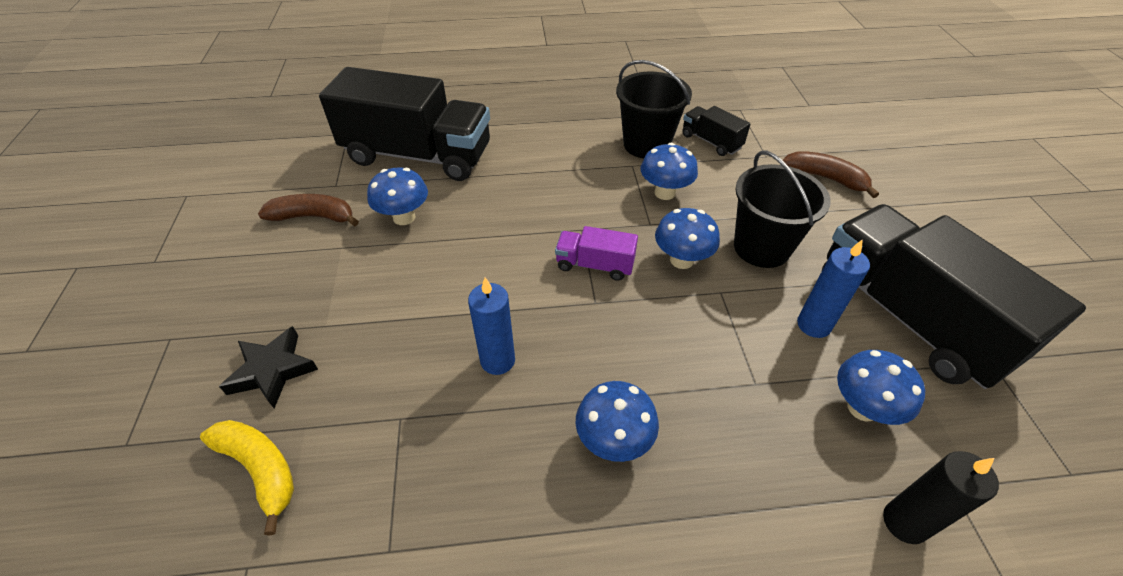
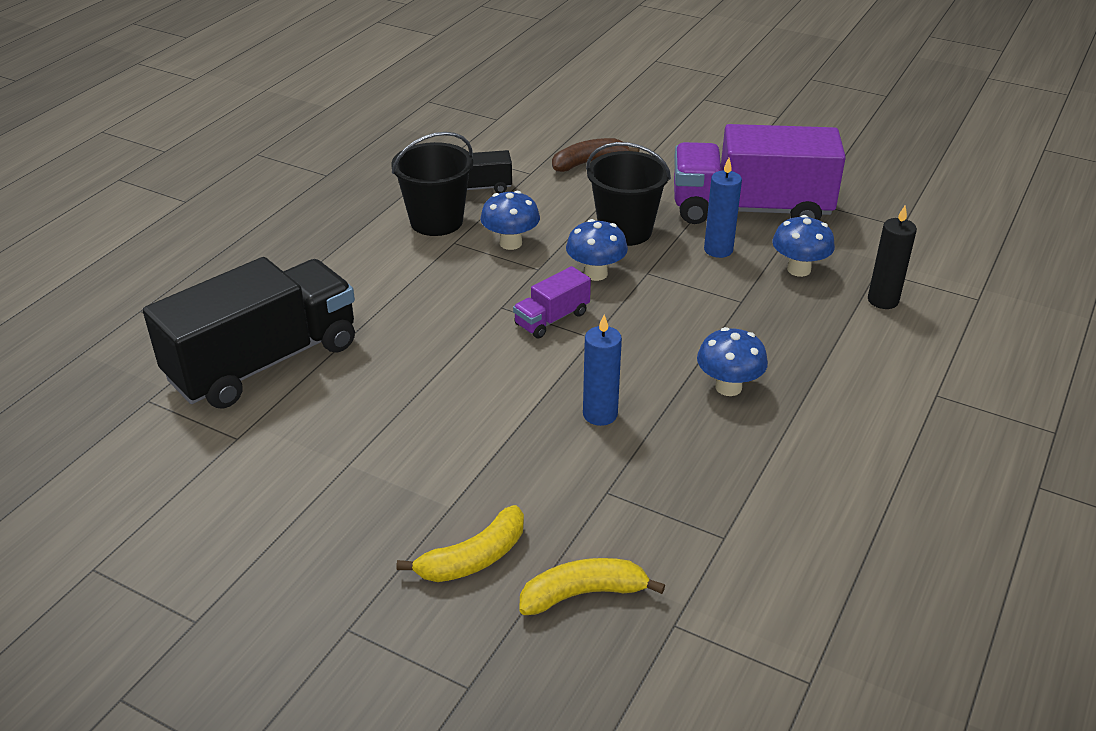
camera: 55 degrees left, 10 degrees down
black star [219,326,318,408] -> yellow banana [396,505,524,582]
brown banana [258,194,359,226] -> none
blue mushroom [367,167,428,225] -> none
black truck [822,204,1086,389] -> purple truck [674,124,846,224]

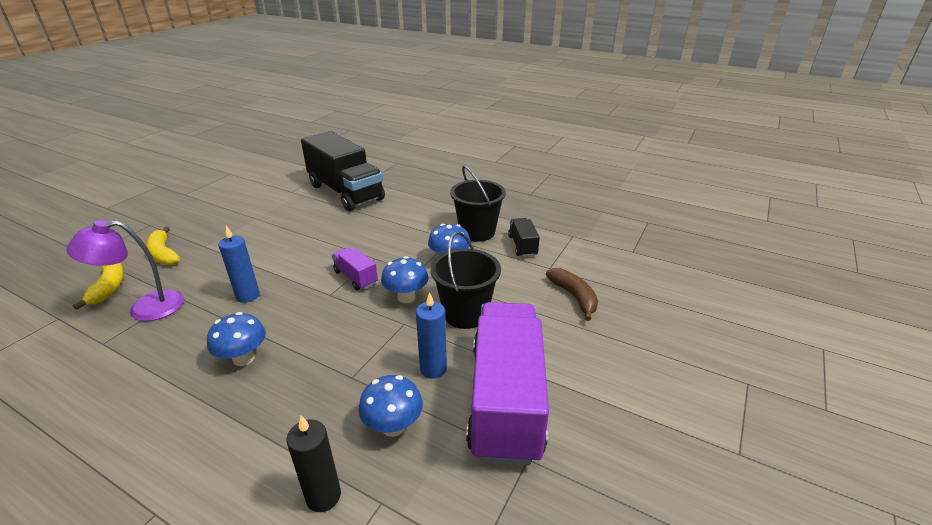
camera: 90 degrees right, 5 degrees down
none -> purple lamp [66,220,184,321]

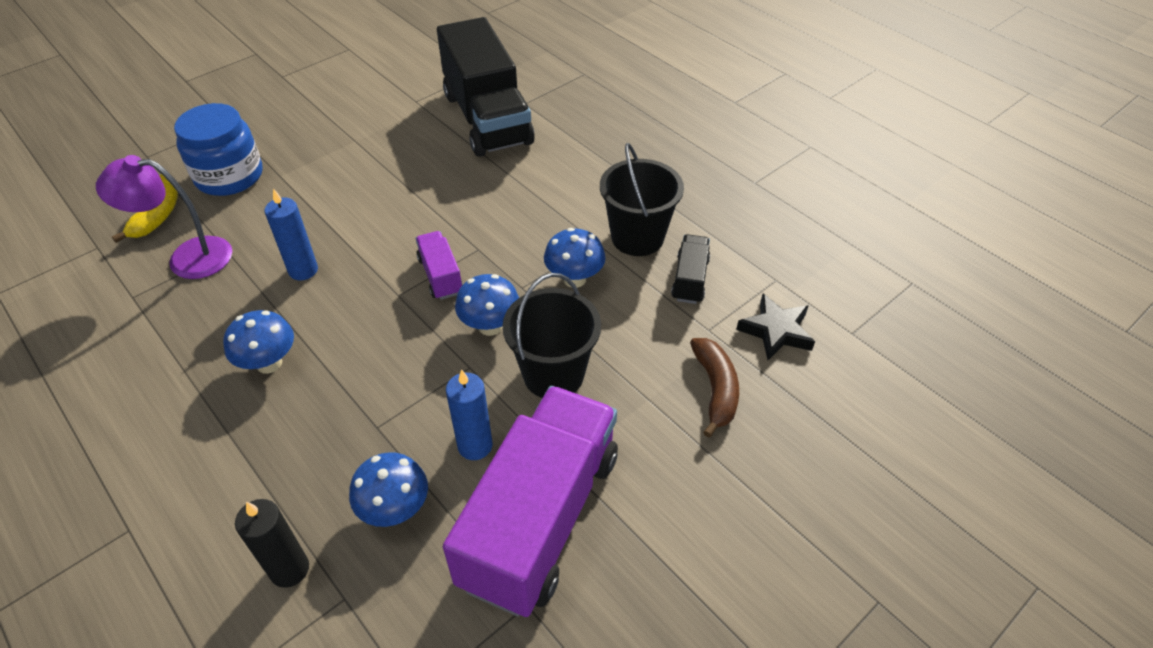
camera: 20 degrees right, 15 degrees up
yellow banana [146,226,180,265] -> blue jar [174,103,263,196]
none -> black star [736,294,815,360]

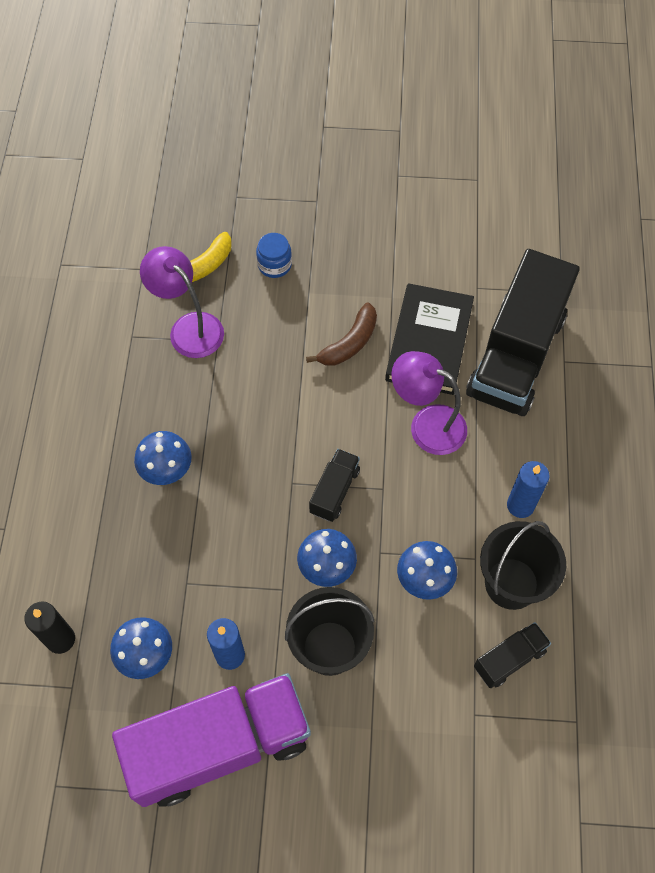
camera: 45 degrees right, 15 degrees up
blue jar [174,103,263,196] -> blue jar [256,233,292,278], size x0.53
blue candle [265,189,318,280] -> blue candle moved to [507,461,549,518]
purple truck [416,231,463,300] -> black truck [309,449,360,522]
brown banana [690,338,739,438] -> brown banana moved to [306,303,377,366]
black star [736,294,815,360] -> none
none -> black book [385,283,474,395]
none -> purple lamp [391,351,467,455]

